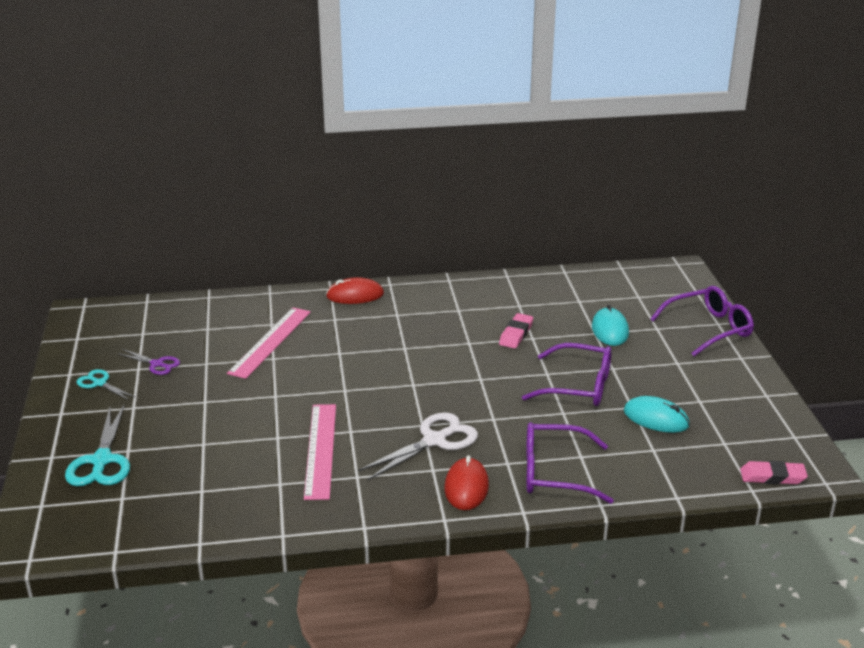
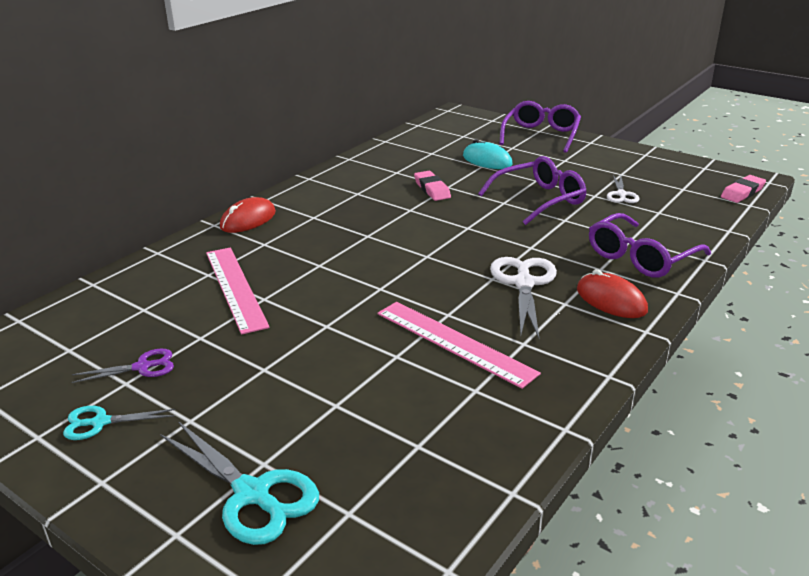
camera: 45 degrees left, 0 degrees up
turquoise mouse [624,396,690,433] -> white scissors [607,175,639,203]

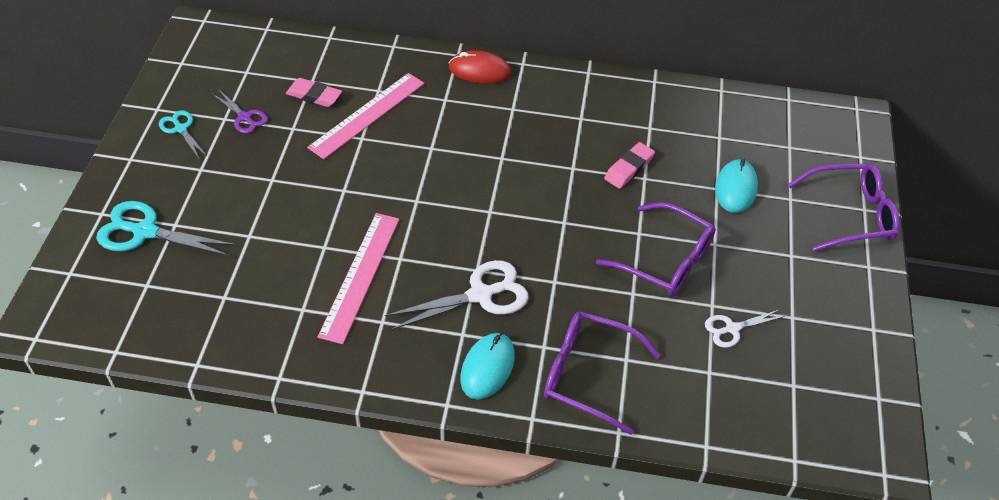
camera: 60 degrees right, 20 degrees up
turquoise scissors [160,421,319,545] -> turquoise scissors turned 90 degrees clockwise [96,201,237,256]
red mouse [577,269,648,318] -> turquoise mouse [460,333,515,400]
pink eraser [721,175,766,203] -> pink eraser moved to [286,78,342,107]

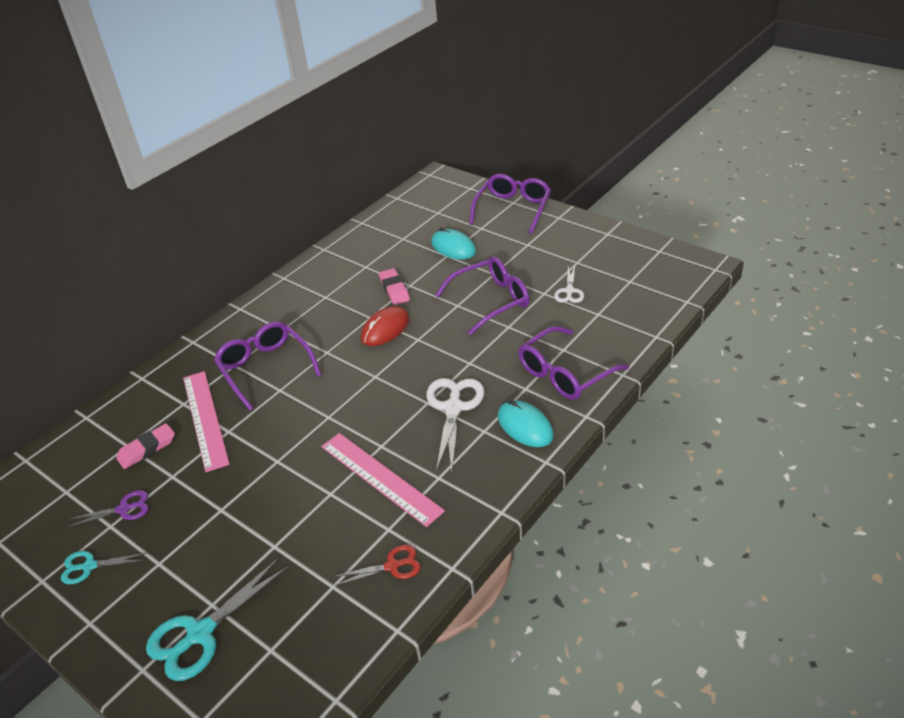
camera: 55 degrees left, 10 degrees down
red mouse [449,50,511,84] -> red mouse moved to [361,306,409,346]
none -> purple glasses [214,322,321,411]
none -> red scissors [333,545,421,586]

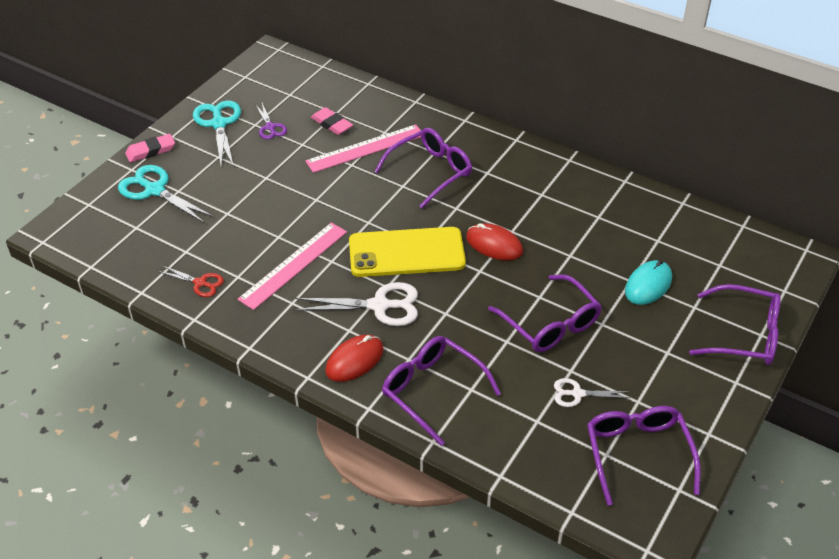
camera: 80 degrees right, 5 degrees up
turquoise scissors [61,551,148,584] -> turquoise scissors [193,100,241,167], size x1.74
red scissors [333,545,421,586] -> red scissors turned 45 degrees counterclockwise [158,266,224,297]
pink eraser [379,268,410,305] -> pink eraser moved to [125,134,175,162]
turquoise mouse [498,400,554,447] -> red mouse [325,334,384,382]
none -> yellow phone [349,227,466,277]
none -> purple glasses [587,406,701,506]

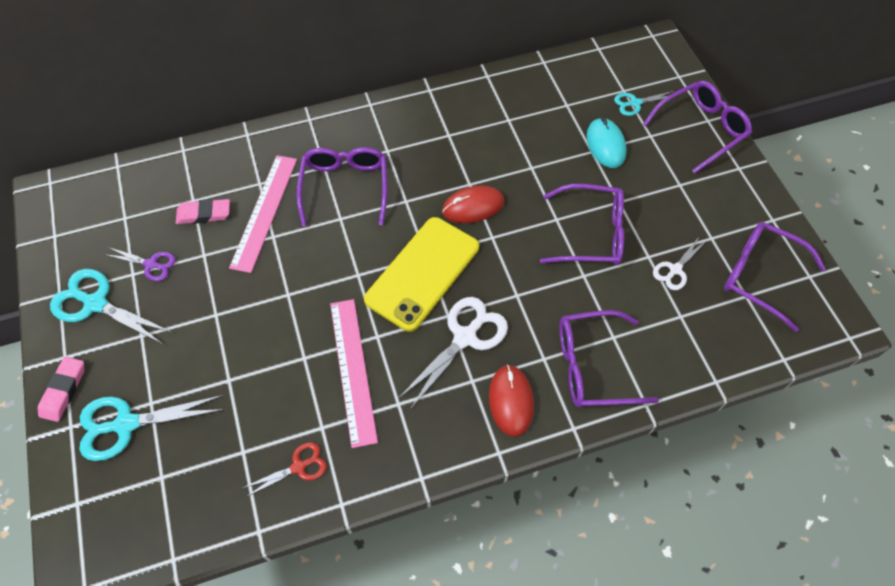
camera: 50 degrees left, 15 degrees up
none -> turquoise scissors [614,91,674,116]

